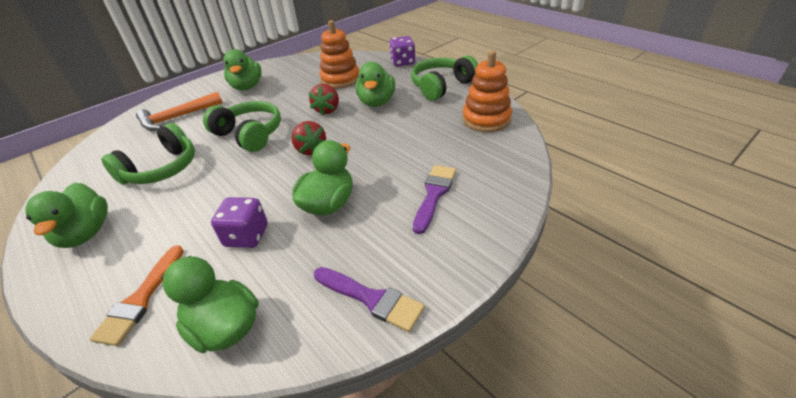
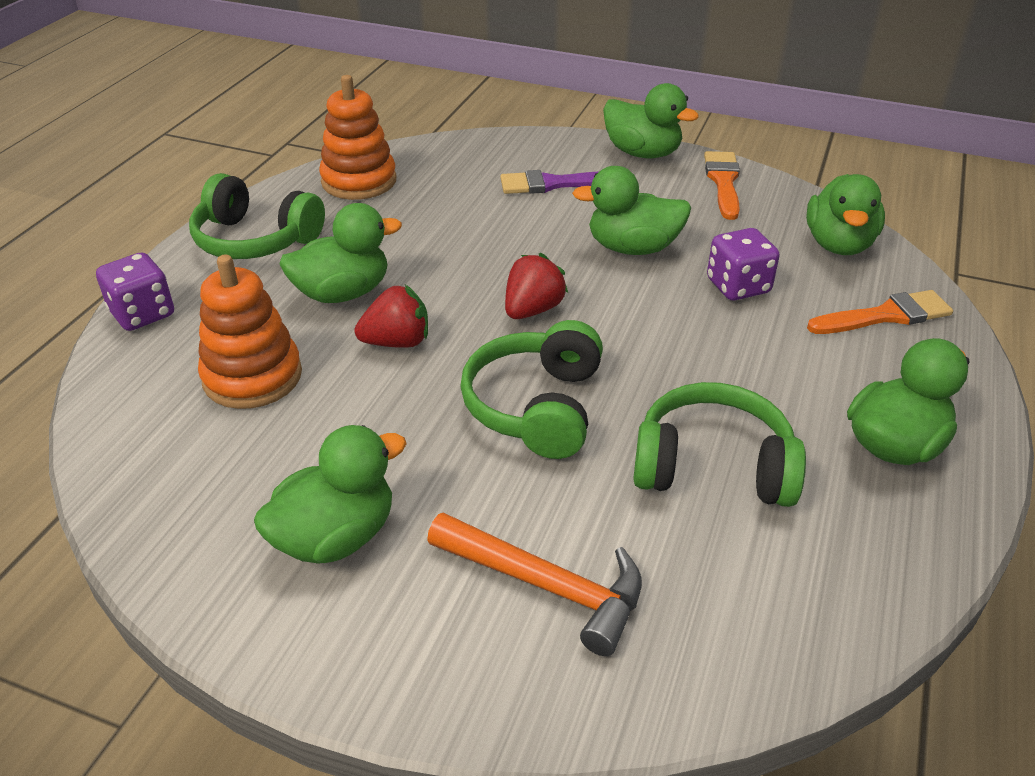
camera: 120 degrees left, 0 degrees up
purple brush [314,267,425,332] -> orange brush [704,151,740,220]
none -> green duck [603,83,699,158]

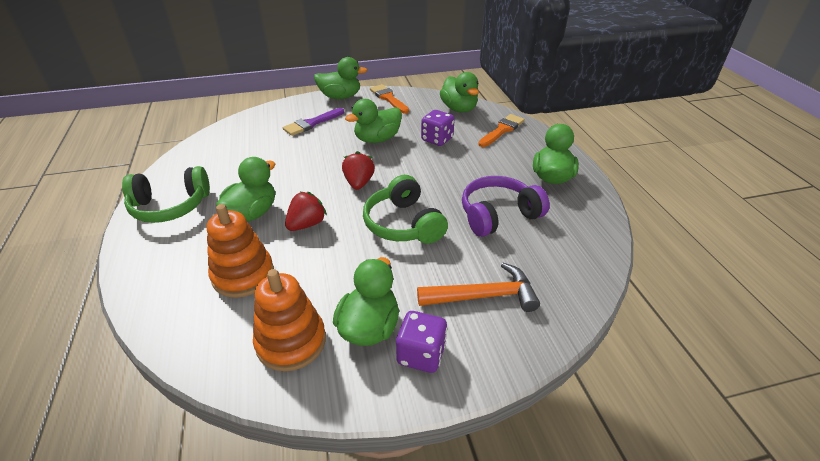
camera: 35 degrees left, 0 degrees up
purple dice [96,252,174,331] -> purple dice moved to [396,311,447,373]
orange stacking toy [319,75,396,200] -> orange stacking toy moved to [253,269,326,371]
green headphones [633,382,806,507] -> purple headphones [462,176,550,237]

